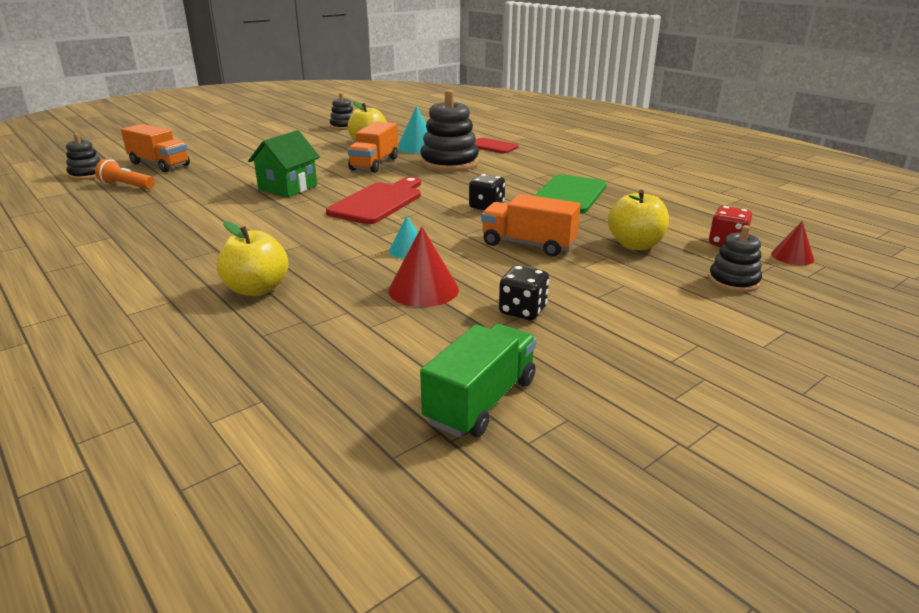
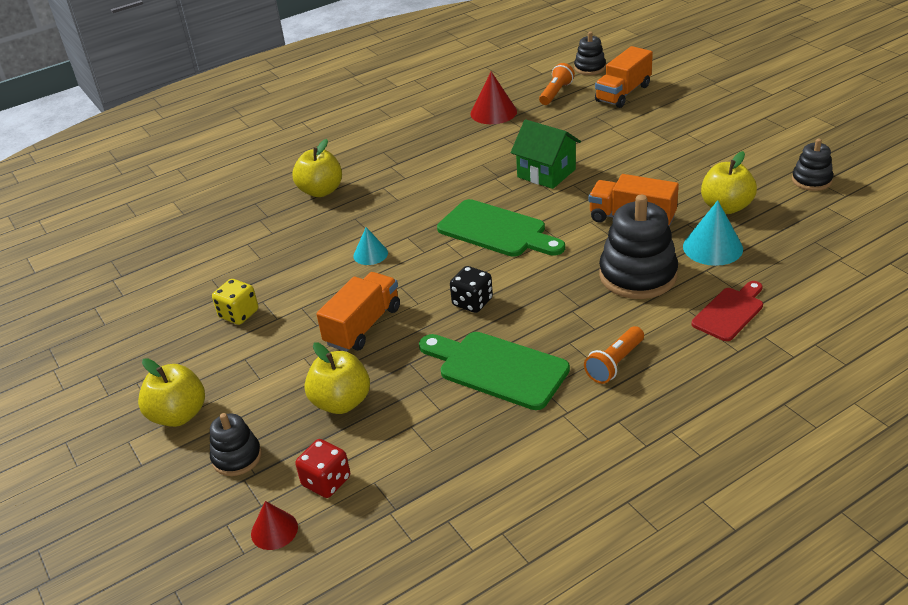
camera: 100 degrees right, 10 degrees up
red cutting board [326,177,421,224] -> green cutting board [437,199,565,257]
red cone [388,226,459,307] -> red cone moved to [470,71,517,124]
green truck [420,324,536,437] -> none
black dice [499,266,549,320] -> yellow dice [212,279,258,325]
none -> yellow apple [138,358,205,427]
none -> orange flashlight [584,326,644,384]

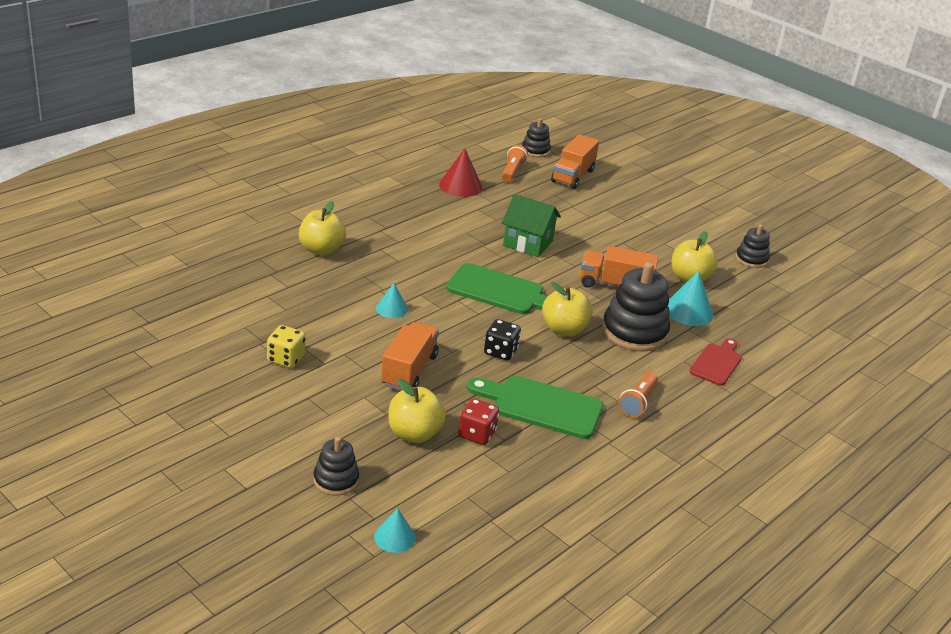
camera: 20 degrees left, 5 degrees down
yellow apple [138,358,205,427] -> yellow apple moved to [542,282,592,337]
red cone [251,501,298,550] -> turquoise cone [374,508,416,553]
red dice [295,439,350,498] -> red dice moved to [458,398,499,445]

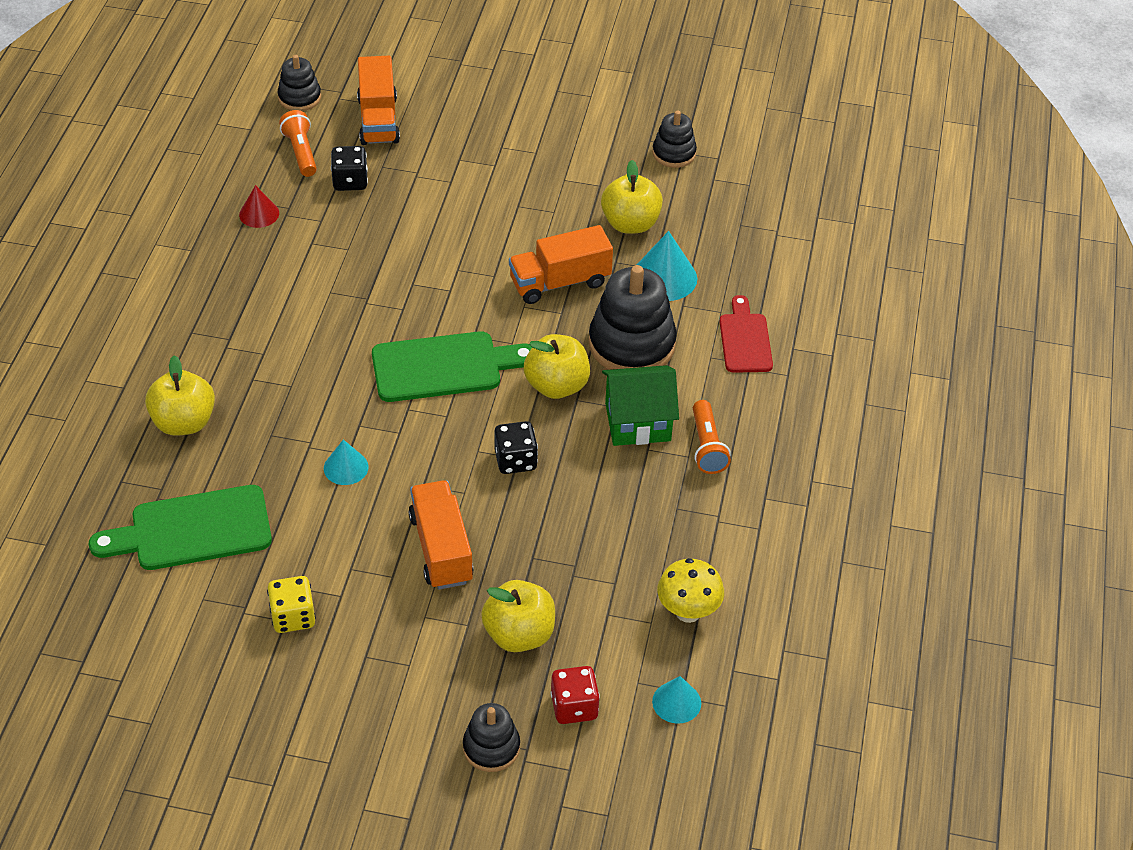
camera: 30 degrees left, 15 degrees up
turquoise cone [374,508,416,553] -> turquoise cone moved to [652,676,701,724]
red cone [439,148,483,197] -> red cone [239,185,279,228], size x0.62
red dice [458,398,499,445] -> red dice moved to [551,666,600,724]
green cutting board [467,376,603,439] -> green cutting board moved to [89,485,272,570]
green house [502,194,561,257] -> green house moved to [602,365,679,446]
none -> black dice [331,146,368,191]
none -> yellow mushroom [657,558,724,623]

